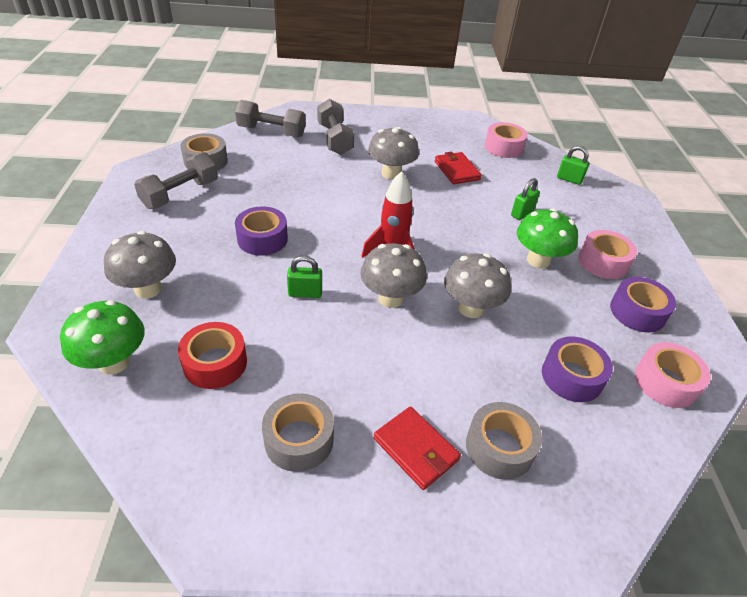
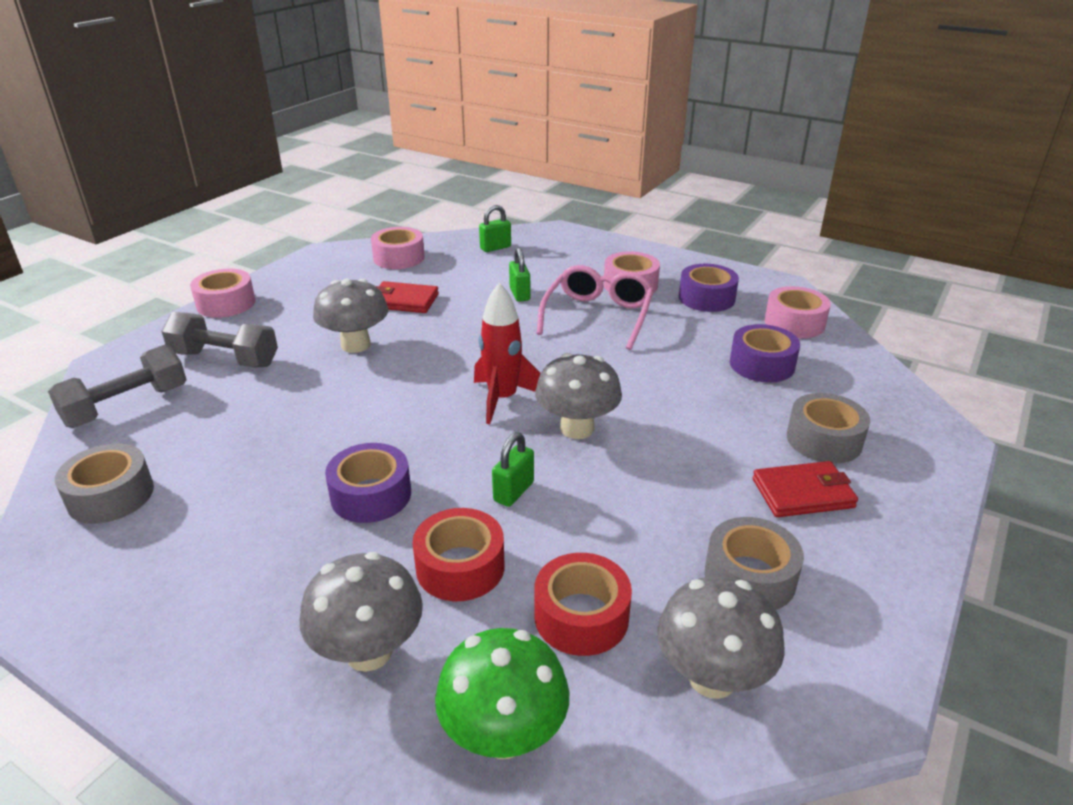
camera: 55 degrees left, 10 degrees down
grey dumbbell [134,152,218,209] -> none
grey mushroom [444,253,511,318] -> grey mushroom moved to [657,576,785,699]
green mushroom [517,208,578,268] -> pink glasses [537,265,654,350]
none -> pink tape [190,269,255,318]
none -> red tape [412,508,505,601]

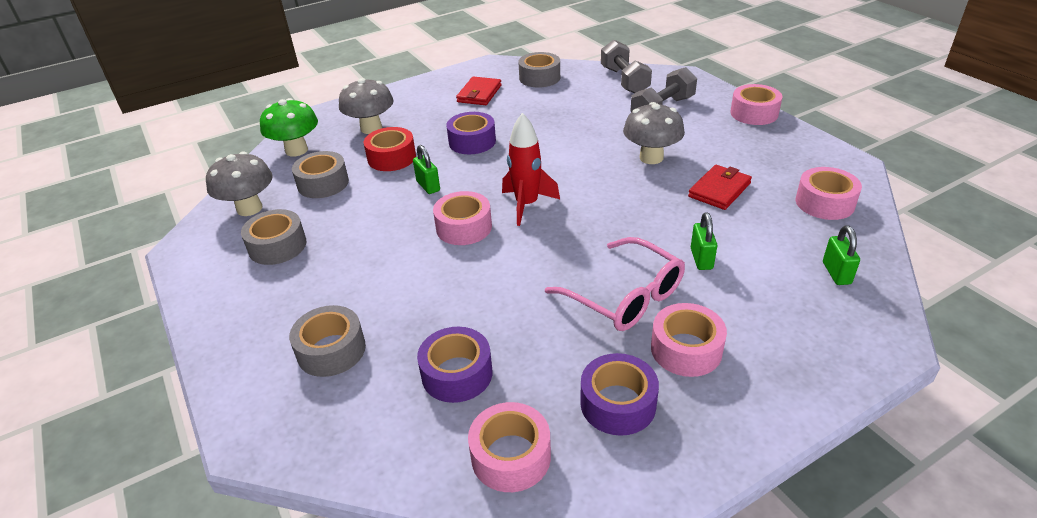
camera: 120 degrees right, 5 degrees up
green padlock [509,247,530,302] -> green padlock turned 75 degrees clockwise [691,212,717,270]
grey mushroom [535,353,622,439] -> pink tape [433,191,492,245]
red tape [535,553,632,656] -> grey tape [292,151,349,198]
red wallet [752,461,858,517] -> red wallet moved to [456,77,502,105]

